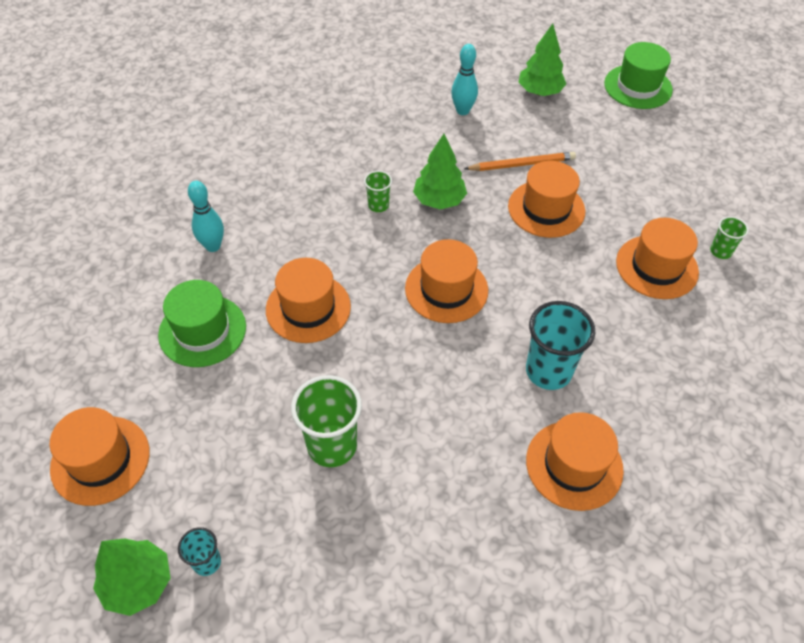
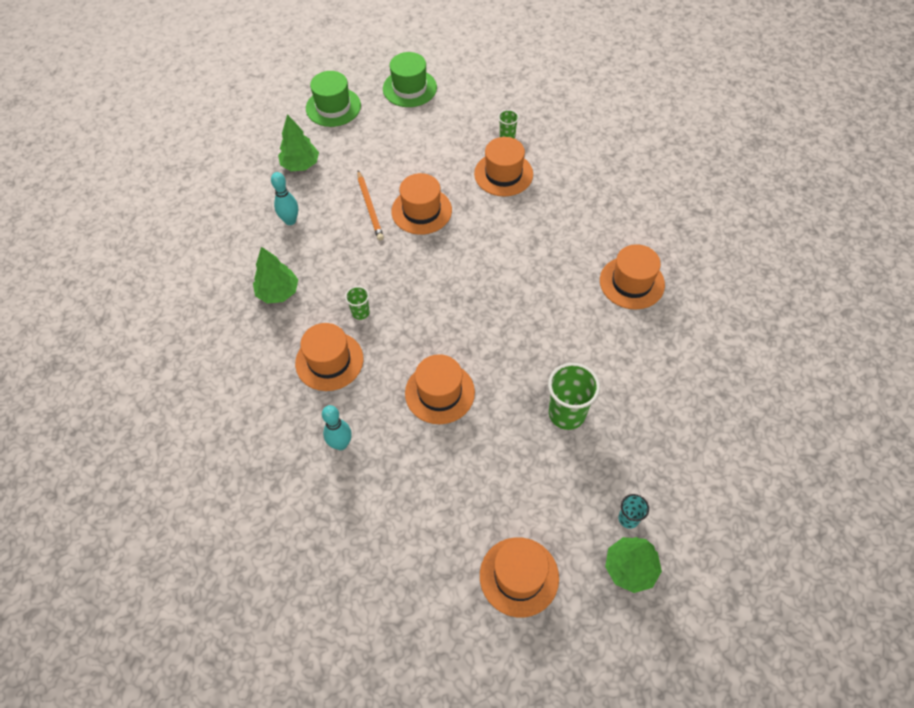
camera: 65 degrees left, 5 degrees up
green hat [158,280,246,367] -> green hat moved to [383,52,437,107]
orange hat [405,239,488,323] -> orange hat moved to [295,323,363,391]
green tree [413,134,467,209] -> green tree moved to [253,247,298,304]
orange pencil [464,152,576,171] -> orange pencil turned 150 degrees clockwise [357,171,384,241]
turquoise cup [526,301,595,390] -> none

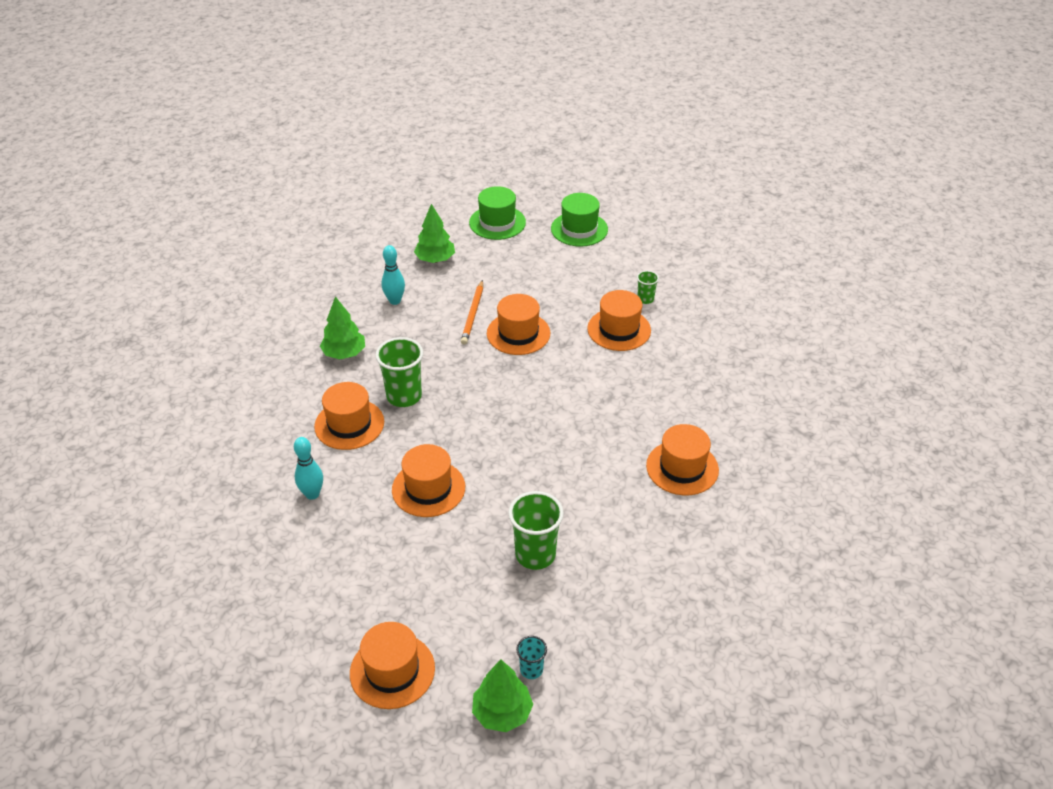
camera: 25 degrees right, 15 degrees down
green cup [345,286,370,320] -> green cup [375,337,423,407], size x1.91

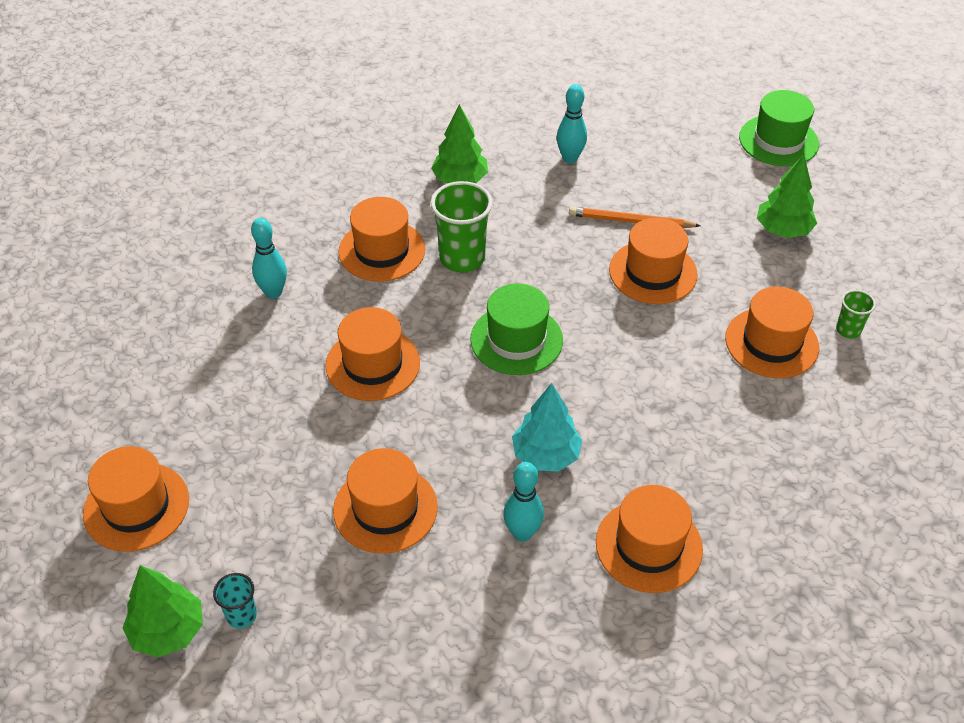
camera: 45 degrees right, 5 degrees up
green tree [414,204,455,263] -> green tree moved to [757,155,817,238]
orange pencil [461,280,483,345] -> orange pencil turned 45 degrees clockwise [569,207,701,228]
green cup [508,491,564,570] -> orange hat [333,448,438,554]
green hat [551,193,608,247] -> green hat moved to [470,283,563,375]
none -> turquoise bowling pin [503,462,544,542]
none -> turquoise tree [512,383,582,472]

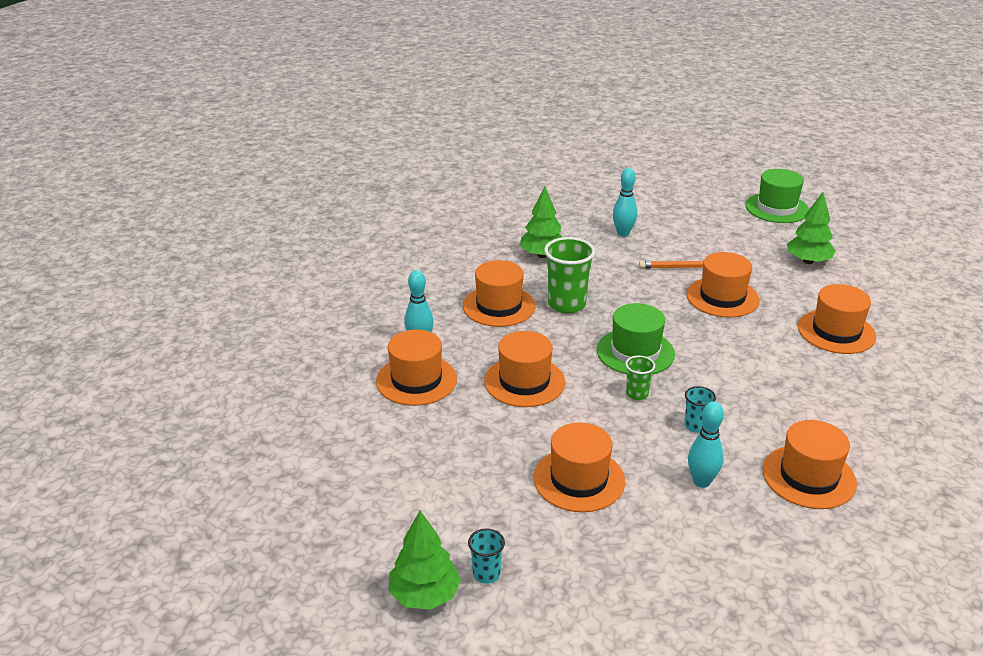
camera: 10 degrees left, 15 degrees down
orange hat [83,446,189,552] -> orange hat moved to [376,329,457,406]
turquoise tree [512,383,582,472] -> turquoise cup [684,386,716,433]
green cup [836,290,876,338] -> green cup moved to [625,355,655,400]

